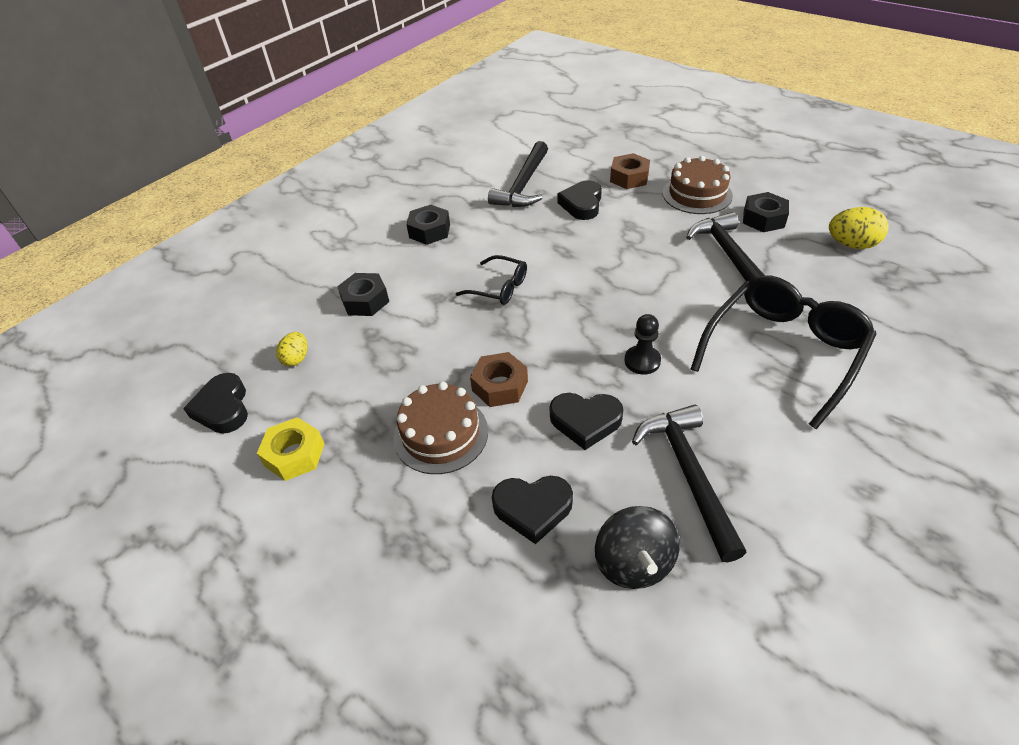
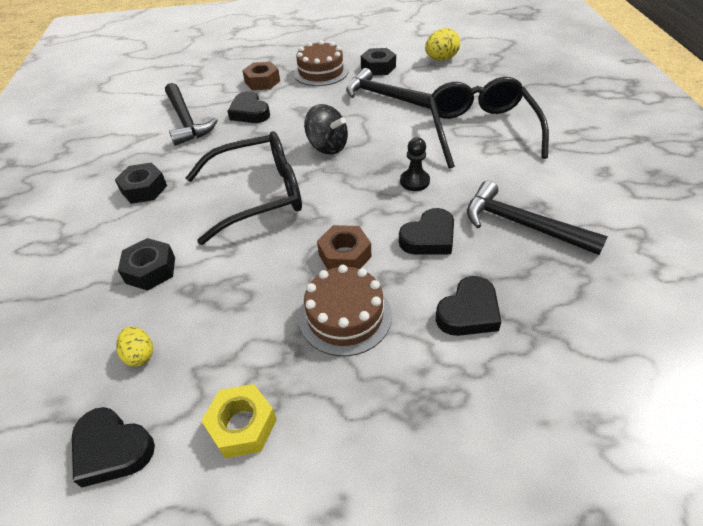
camera: 45 degrees left, 0 degrees up
black glasses [456,255,527,305] -> black glasses [186,131,302,245], size x1.97
black spinning top [595,506,680,589] -> black spinning top moved to [304,104,348,155]

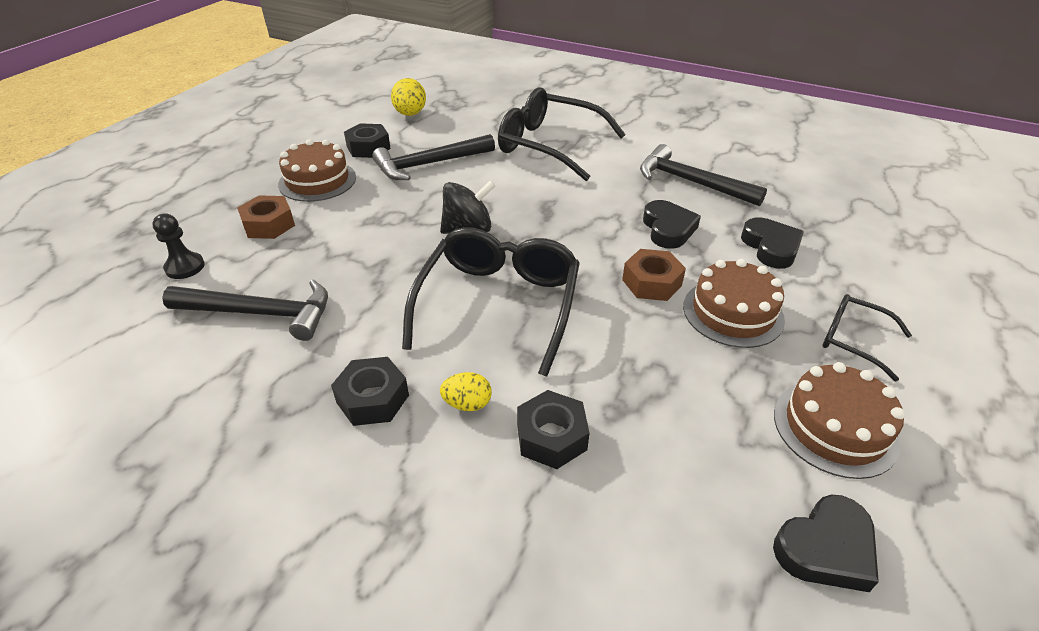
camera: 60 degrees left, 5 degrees down
yellow egg [116,327,153,367] -> yellow egg moved to [440,372,492,411]
yellow nut [201,384,277,458] -> brown cake [774,362,905,479]
black heart [227,91,270,123] -> none
black pawn [400,138,430,191] -> black pawn moved to [152,213,205,279]
black hammer [467,181,608,255] -> black hammer turned 60 degrees clockwise [640,144,767,206]
none -> black glasses [822,294,912,382]

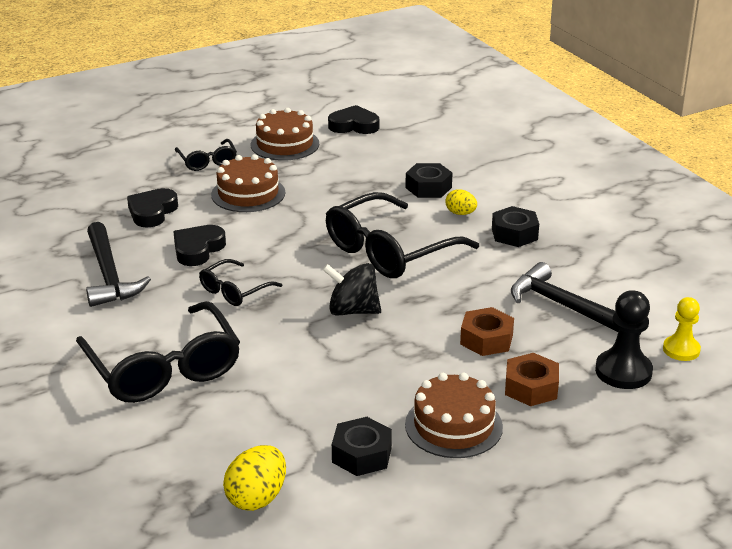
camera: 145 degrees left, 10 degrees down
black pawn [152,213,205,279] -> black pawn [595,290,653,389], size x1.50
black hammer [372,134,495,180] -> none
brown nut [622,249,686,301] -> brown nut moved to [460,307,514,356]
none -> black glasses [199,259,282,306]
none -> yellow pawn [663,297,701,361]

